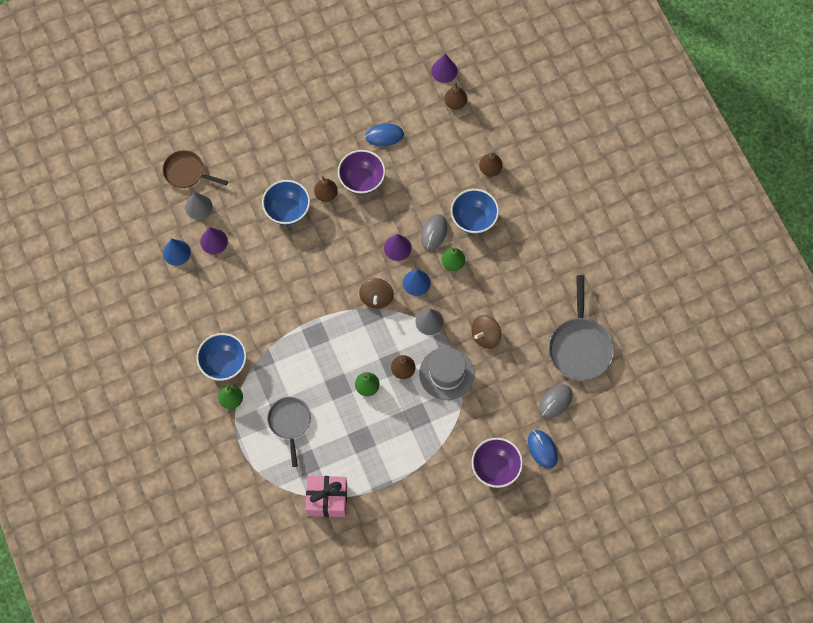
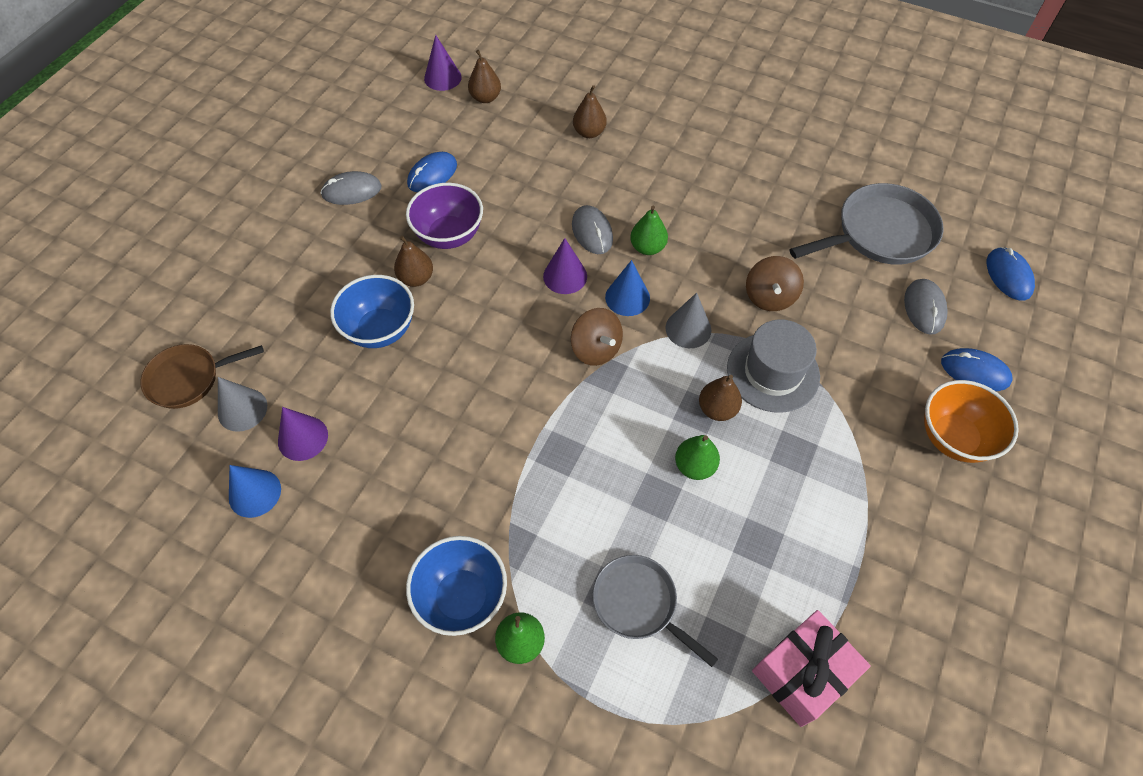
camera: 40 degrees left, 10 degrees down
blue bowl [451,189,499,234] -> none
purple bowl [472,438,523,488] -> orange bowl [924,380,1019,463]
grey pan [548,275,614,381] -> grey pan turned 75 degrees counterclockwise [790,183,944,265]
none -> grey mouse [321,171,382,205]
none -> blue mouse [987,247,1035,300]

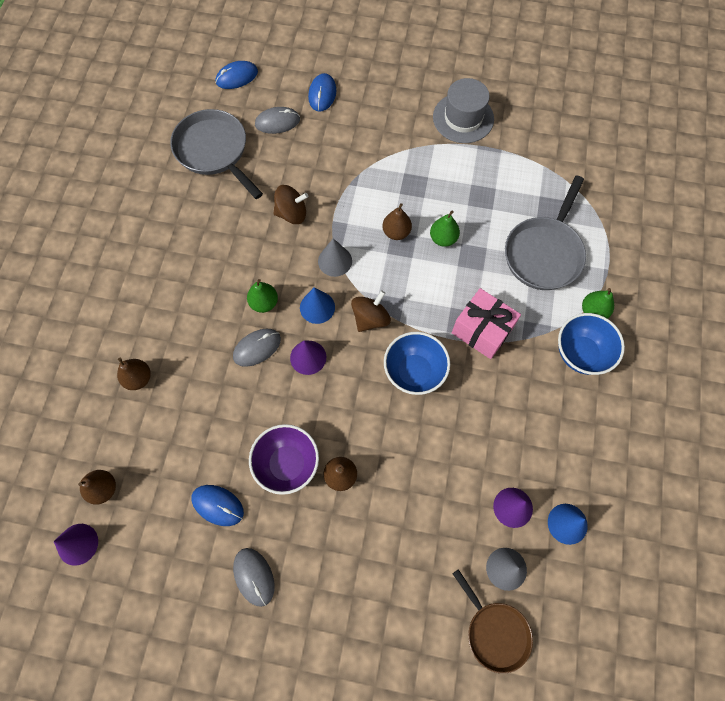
camera: 105 degrees left, 10 degrees up
blue bowl [330,275,414,348] -> blue bowl moved to [384,332,450,395]
grey pan [592,555,718,667] -> grey pan [505,175,586,290], size x1.53
grey hat [727,319,820,413] -> grey hat moved to [433,78,494,143]
pink gift [752,610,871,727] -> pink gift moved to [452,288,521,359]
orange bowl [924,380,1019,463] -> none

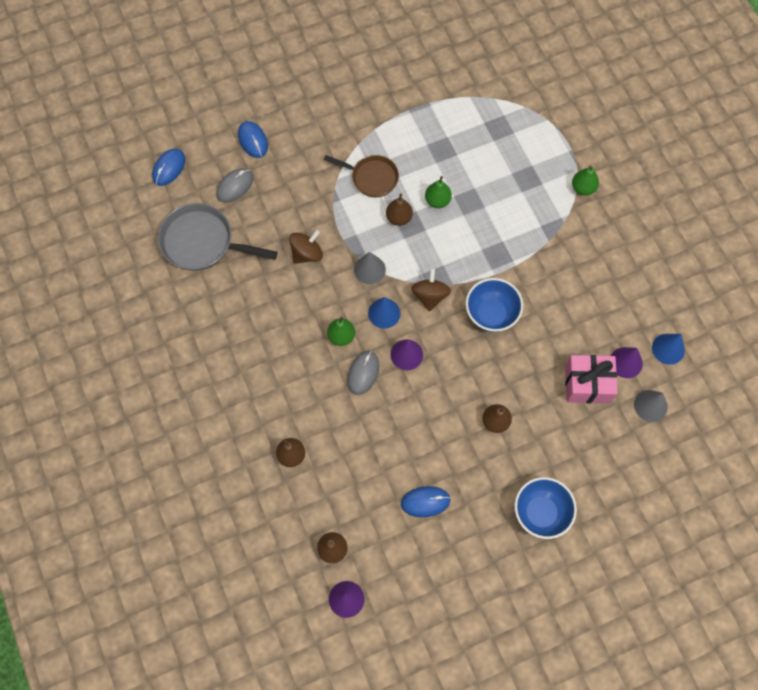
camera: 35 degrees left, 0 degrees up
grey mouse [233,548,274,607] -> none
purple bowl [249,424,319,495] -> none
grey hat [433,78,494,143] -> none
pink gift [452,288,521,359] -> pink gift moved to [565,355,618,403]
brown pan [453,569,533,674] -> brown pan moved to [324,155,399,197]
grey pan [505,175,586,290] -> none
blue bowl [558,313,625,375] -> blue bowl moved to [515,477,577,539]

